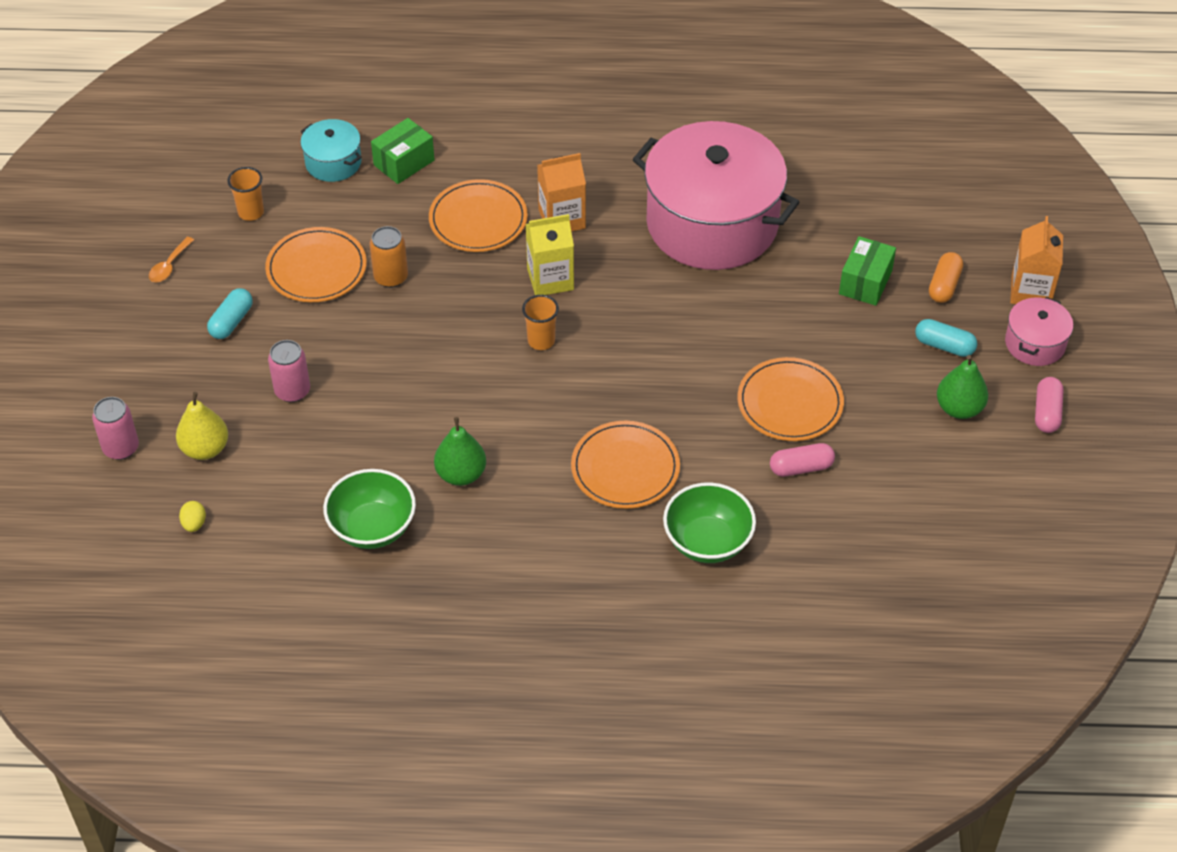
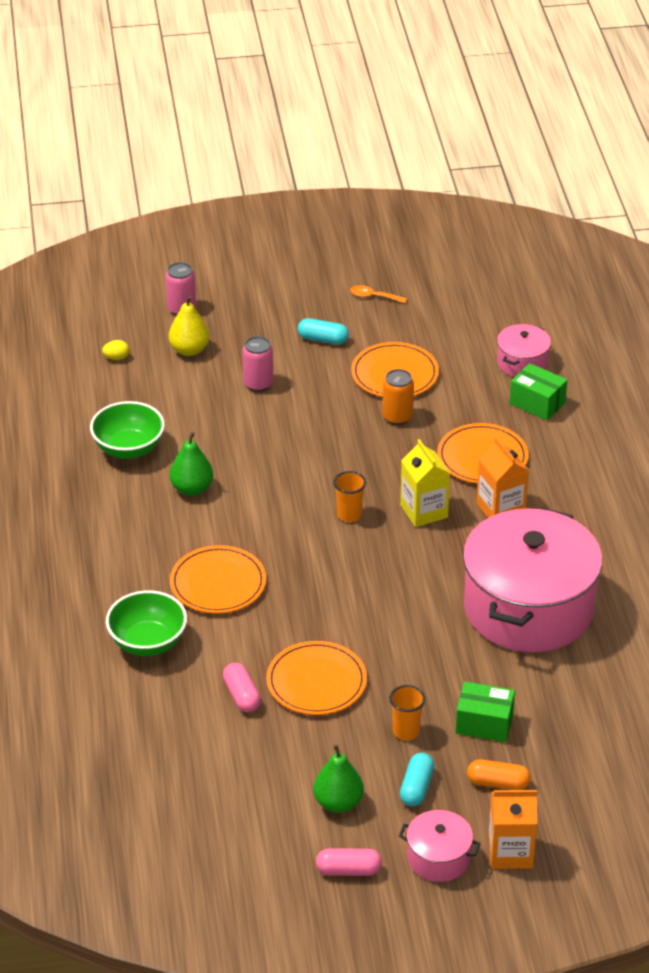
camera: 80 degrees right, 10 degrees down
orange cup [227,167,264,221] -> orange cup moved to [389,685,426,740]
turquoise pot [300,119,362,182] -> pink pot [497,324,551,377]

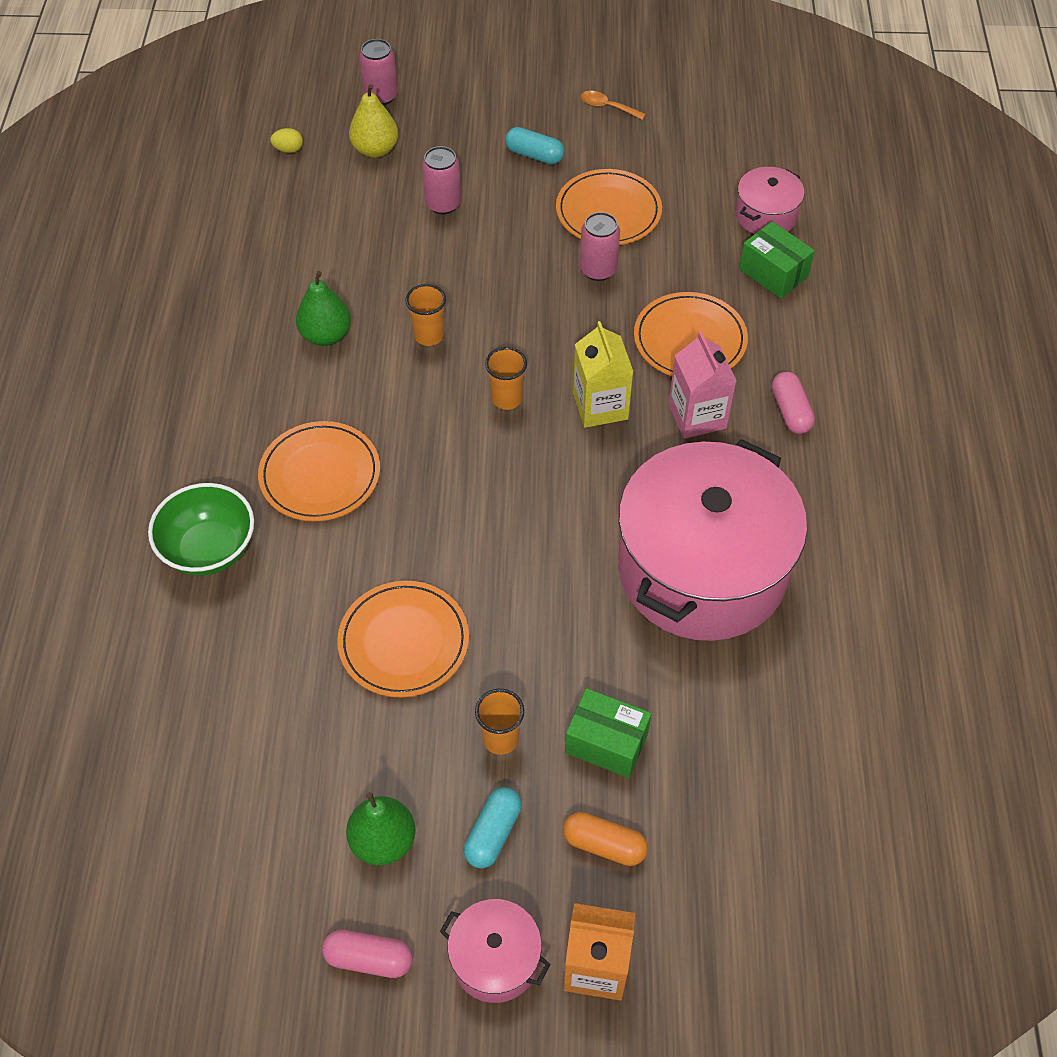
camera: 10 degrees right, 15 degrees up
green bowl [90,401,165,459] -> none
pink capsule [223,663,261,712] -> pink capsule moved to [772,372,815,434]
orange can [382,369,414,425] -> pink can [580,212,620,281]
orange carton [477,437,529,518] -> pink carton [668,332,737,439]
none -> orange cup [405,284,446,346]

